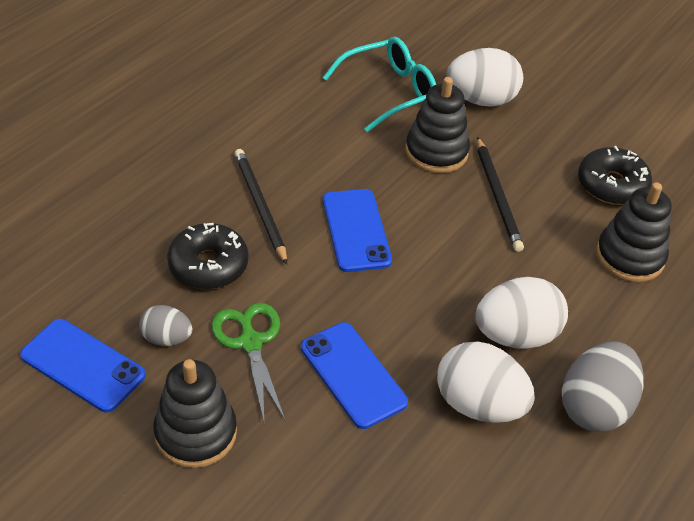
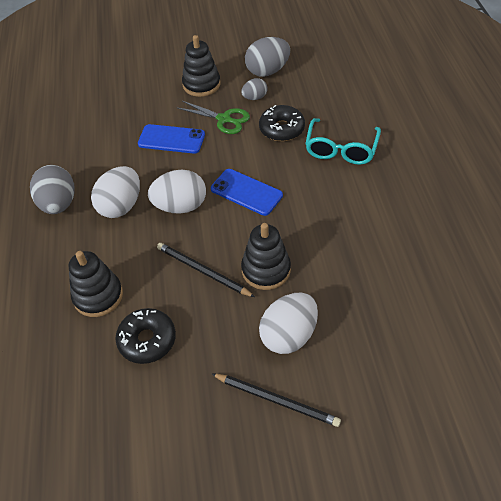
camera: 140 degrees right, 5 degrees up
blue phone [20,319,146,412] -> grey egg [245,37,290,77]
black pencil [235,149,287,265] -> black pencil moved to [211,373,341,427]
turquoise glasses [323,37,436,132] -> turquoise glasses moved to [305,118,381,165]
white egg [437,341,535,423] -> white egg moved to [148,169,206,214]

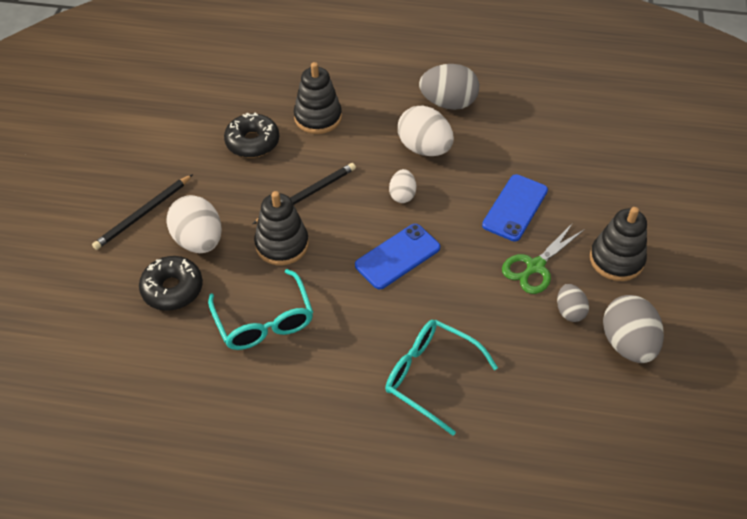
camera: 105 degrees right, 0 degrees up
white egg [148,169,206,214] -> white egg [389,169,416,203], size x0.56
black donut [259,105,305,141] -> black donut moved to [139,256,203,311]
none -> turquoise glasses [208,269,313,350]

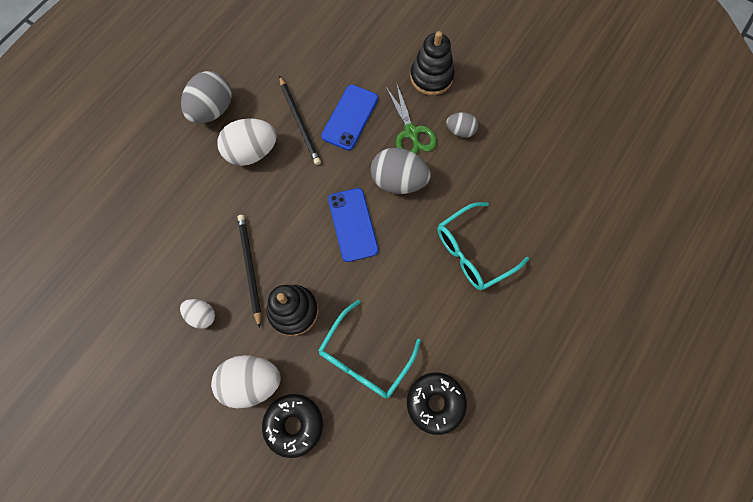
camera: 65 degrees left, 20 degrees up
black pencil [92,174,193,250] -> black pencil moved to [279,76,321,165]
turquoise glasses [208,269,313,350] -> turquoise glasses turned 120 degrees clockwise [318,300,421,398]
black donut [224,113,279,158] -> black donut moved to [407,372,467,435]
black stacking toy [294,62,342,134] -> none
white egg [389,169,416,203] -> white egg moved to [180,299,215,329]
blue phone [482,174,548,241] -> blue phone turned 60 degrees clockwise [321,85,378,151]
grey egg [603,295,664,363] -> grey egg moved to [371,148,431,194]

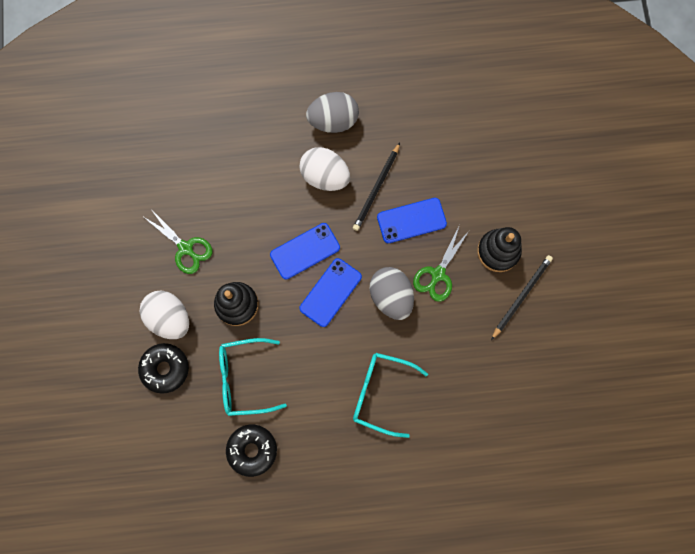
camera: 50 degrees right, 5 degrees up
white egg [180,299,215,329] -> green scissors [144,208,213,274]
black pencil [237,215,261,328] -> black pencil moved to [491,255,553,340]
grey egg [446,112,478,138] -> none
none -> blue phone [270,223,340,279]

